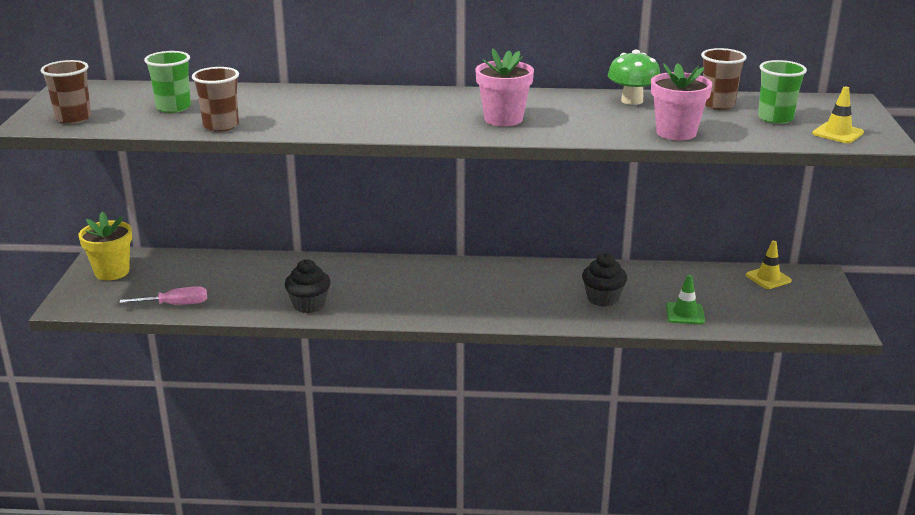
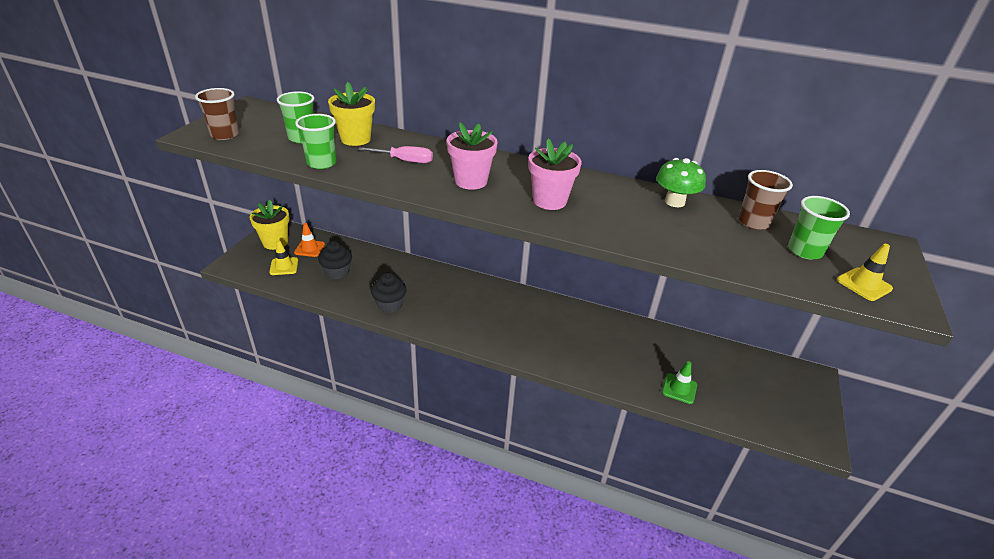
camera: 15 degrees right, 10 degrees up
pink screwdriver [119,286,207,305] -> pink screwdriver moved to [358,146,433,163]
brown cup [192,67,239,132] -> green cup [295,114,336,169]
black cupcake [582,253,627,307] -> black cupcake moved to [318,241,352,279]
pink flower pot [651,63,712,140] -> pink flower pot moved to [447,122,498,190]
yellow traffic cone [746,241,792,289] -> yellow traffic cone moved to [269,240,298,275]
none -> orange traffic cone [294,223,325,257]
none -> yellow flower pot [328,82,375,146]

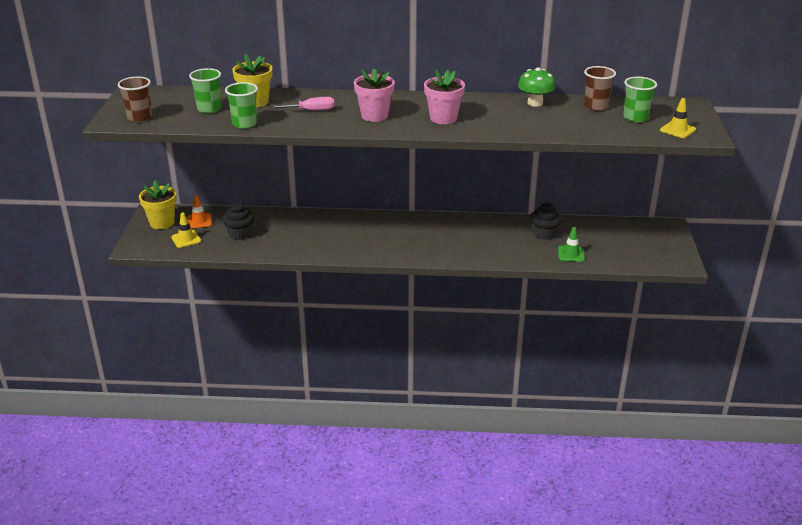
camera: 15 degrees left, 5 degrees down
black cupcake [371,273,407,313] -> black cupcake moved to [530,203,562,240]

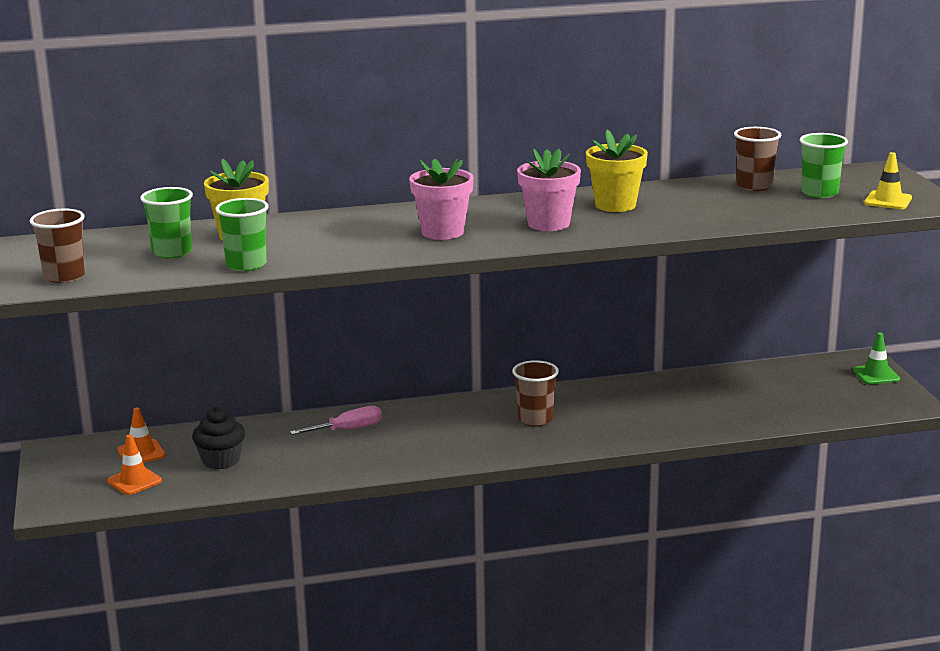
camera: 15 degrees left, 10 degrees down
yellow flower pot [139,180,177,229] -> yellow flower pot moved to [586,129,648,212]
yellow traffic cone [171,213,201,248] -> orange traffic cone [107,434,162,495]
pink screwdriver [270,97,334,111] -> pink screwdriver moved to [290,406,382,435]
green mushroom [518,67,556,107] -> none
black cupcake [530,203,562,240] -> none
green traffic cone [558,227,585,262] -> green traffic cone moved to [853,333,900,384]
none -> brown cup [512,360,559,426]

